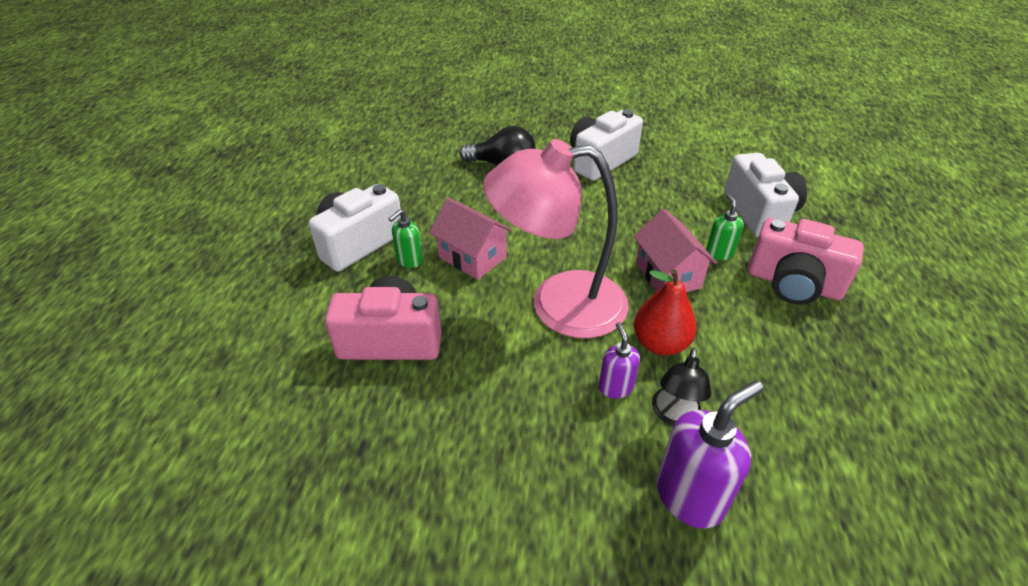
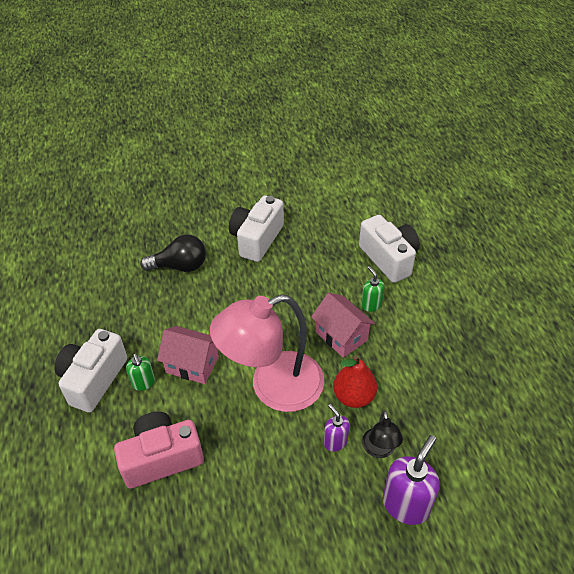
camera: 20 degrees left, 5 degrees up
green soap dispenser [388,209,423,268] -> green soap dispenser turned 45 degrees counterclockwise [126,354,155,391]
pink camera [748,218,864,305] -> none

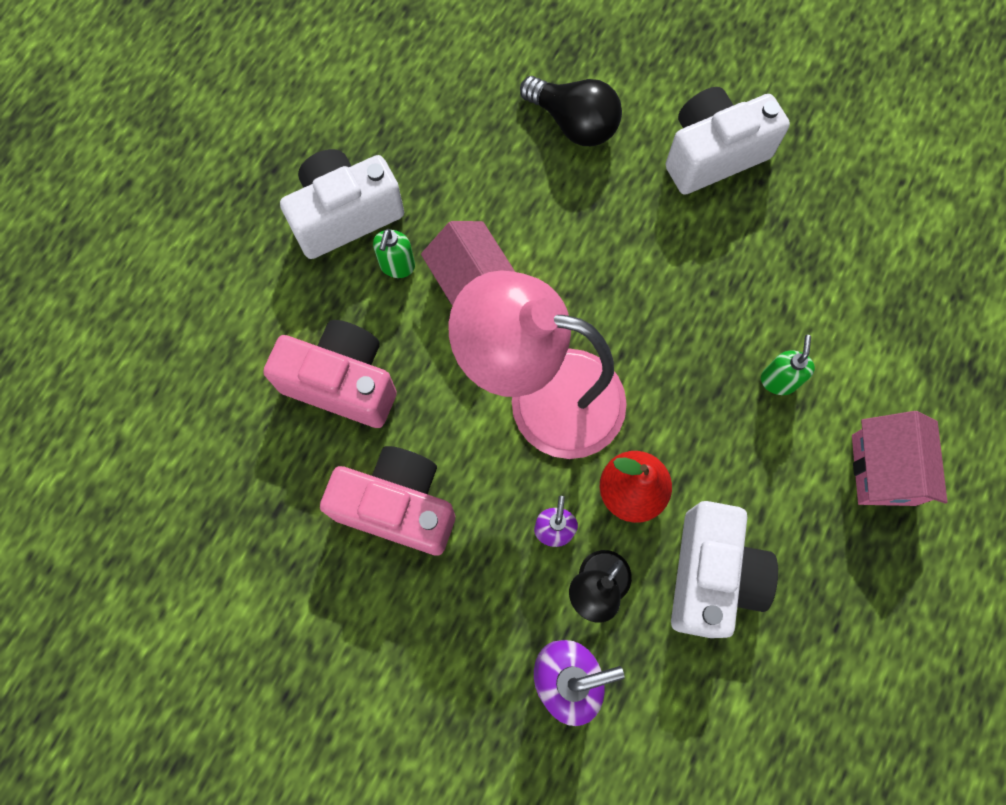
camera: 40 degrees right, 25 degrees up
pink house [311,293,375,358] -> pink house moved to [852,411,947,506]
white camera [359,215,420,283] -> white camera moved to [671,501,778,638]
none -> pink camera [320,446,455,556]

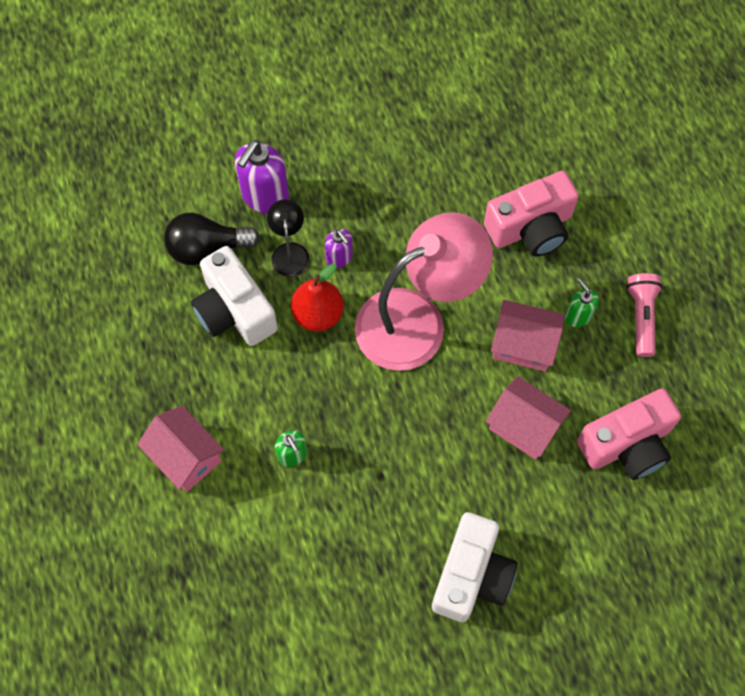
camera: 135 degrees right, 5 degrees down
white camera [280,149,404,259] -> pink flashlight [626,273,663,357]
pink camera [320,446,455,556] -> pink camera moved to [577,389,681,480]
black light bulb [520,76,622,146] -> black light bulb moved to [164,212,260,265]
none -> pink house [486,376,571,460]

